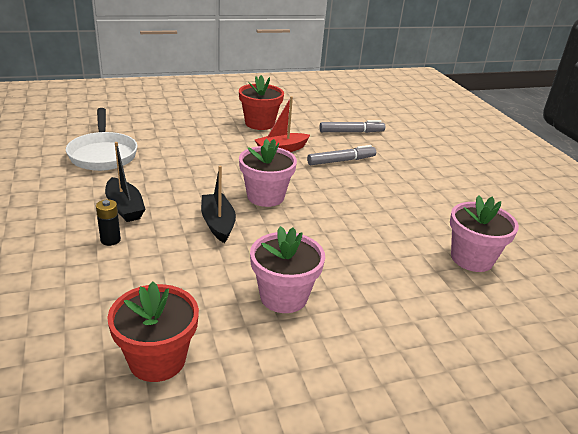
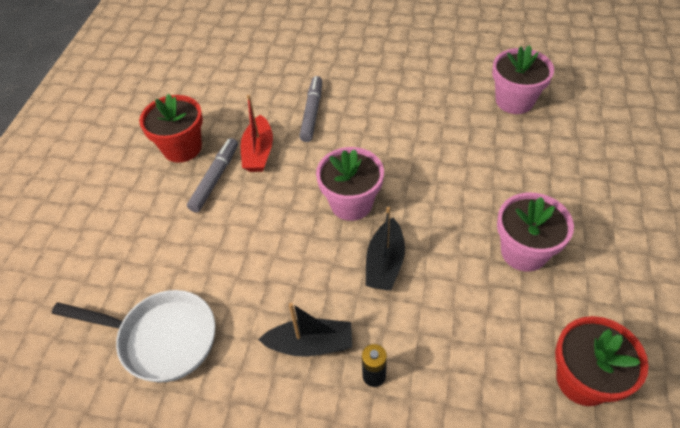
camera: 55 degrees left, 20 degrees up
black boat [201,166,236,243] -> black boat turned 90 degrees counterclockwise [366,207,405,290]
grey marker [320,120,385,133] -> grey marker moved to [187,138,238,213]

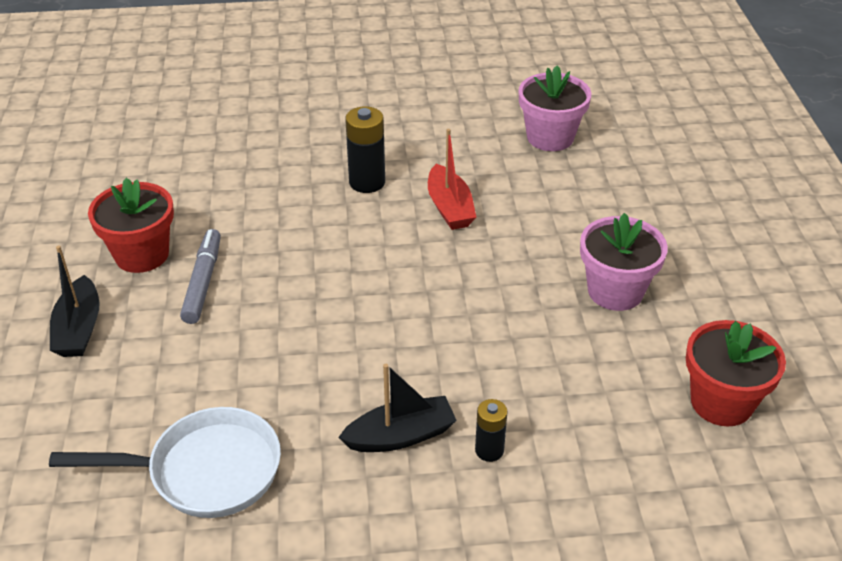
camera: 20 degrees left, 10 degrees down
red boat [241,95,273,172] -> red boat moved to [428,129,476,230]
grey marker [299,76,322,142] -> none
pink flower pot [316,147,384,221] -> none
black boat [366,207,405,290] -> black boat moved to [50,245,100,357]
none -> black battery [345,107,385,193]

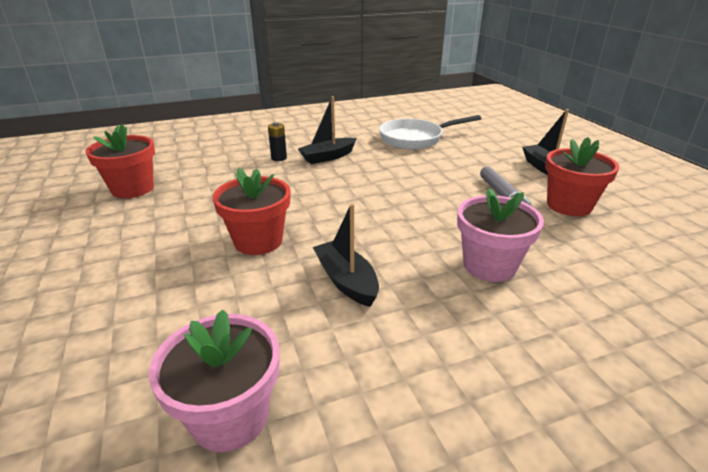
camera: 165 degrees right, 10 degrees down
black battery [345,107,385,193] -> none
red boat [428,129,476,230] -> black boat [313,203,379,307]
pink flower pot [580,213,668,311] -> pink flower pot moved to [457,188,544,282]
none -> red flower pot [213,167,290,255]

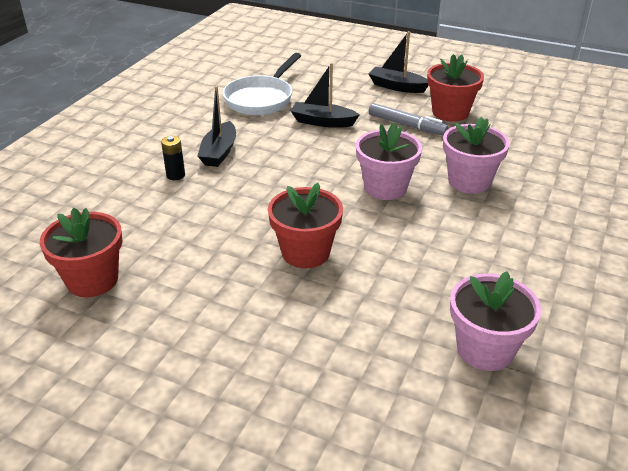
camera: 45 degrees left, 5 degrees up
black boat [313,203,379,307] -> black boat moved to [291,63,360,128]
none -> pink flower pot [356,122,422,200]

